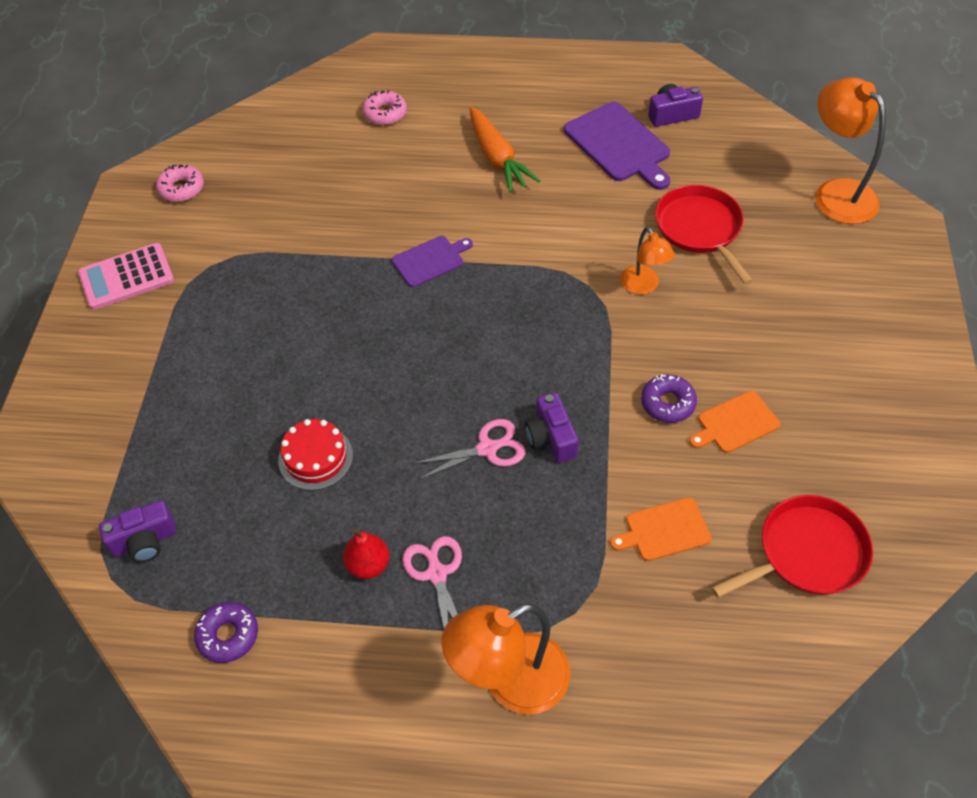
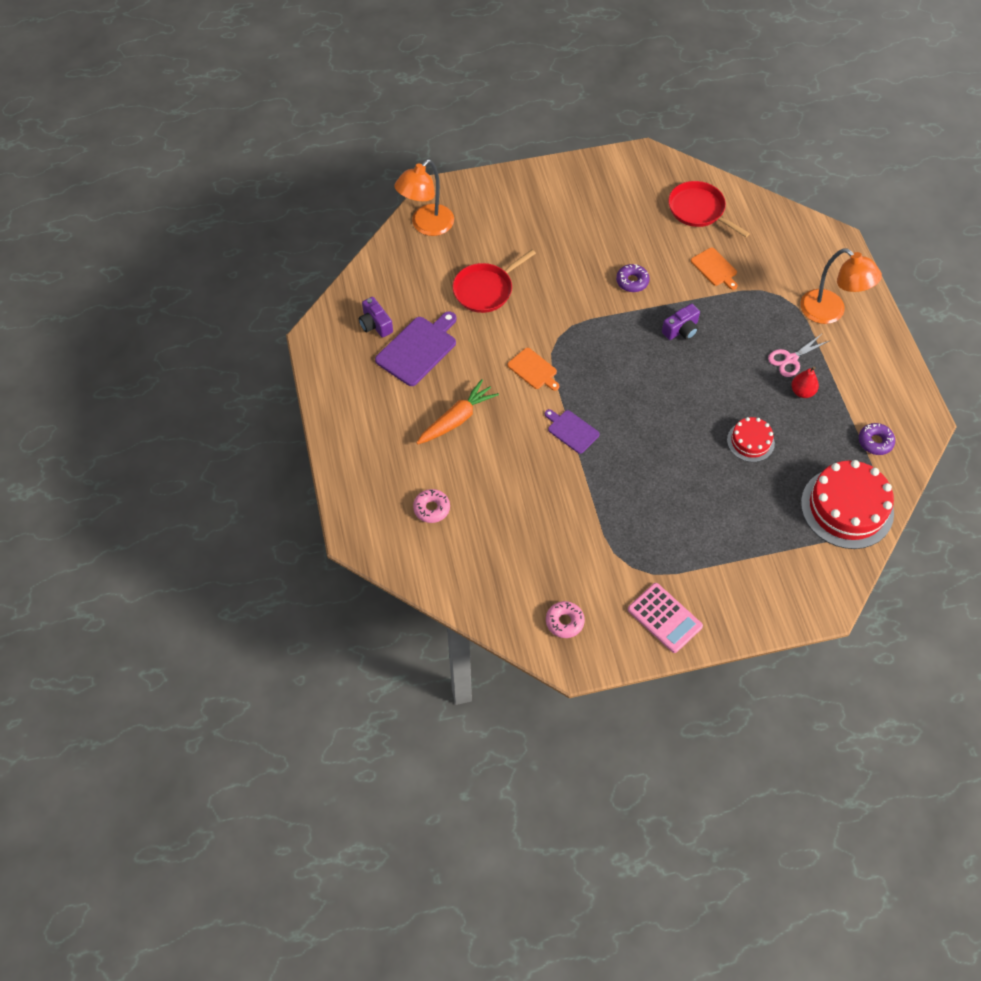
camera: 110 degrees left, 5 degrees up
purple camera [99,500,177,562] -> red cake [801,460,894,549]
pink scissors [412,419,526,480] -> none
orange lamp [621,227,675,295] -> none
orange cutting board [689,391,780,453] -> orange cutting board moved to [507,348,559,391]

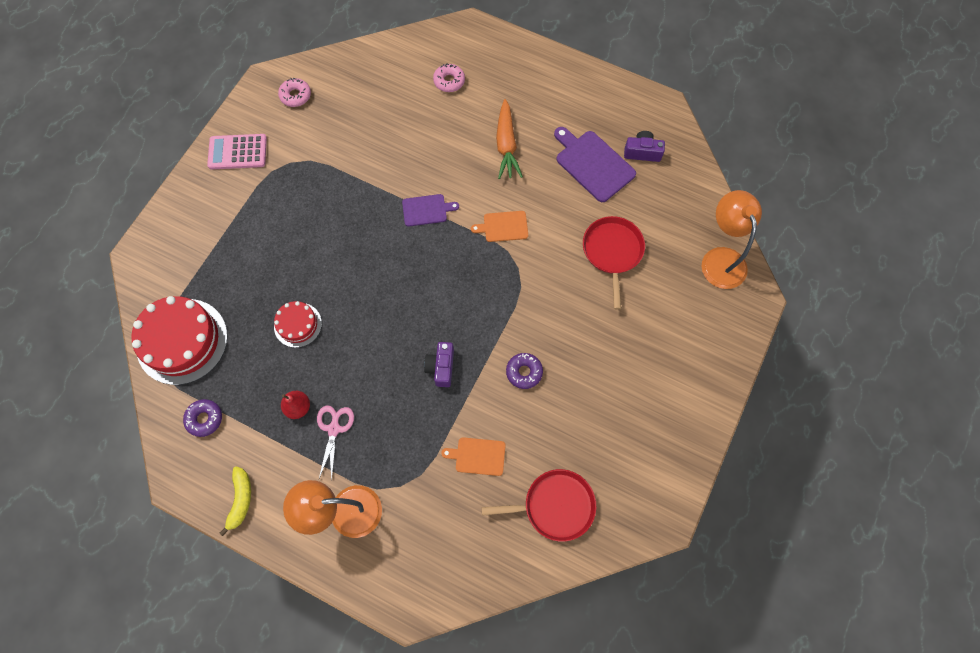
camera: 130 degrees right, 10 degrees up
purple cutting board [375,311,457,386] -> purple cutting board turned 150 degrees clockwise [554,127,636,202]
none -> yellow banana [219,466,251,536]

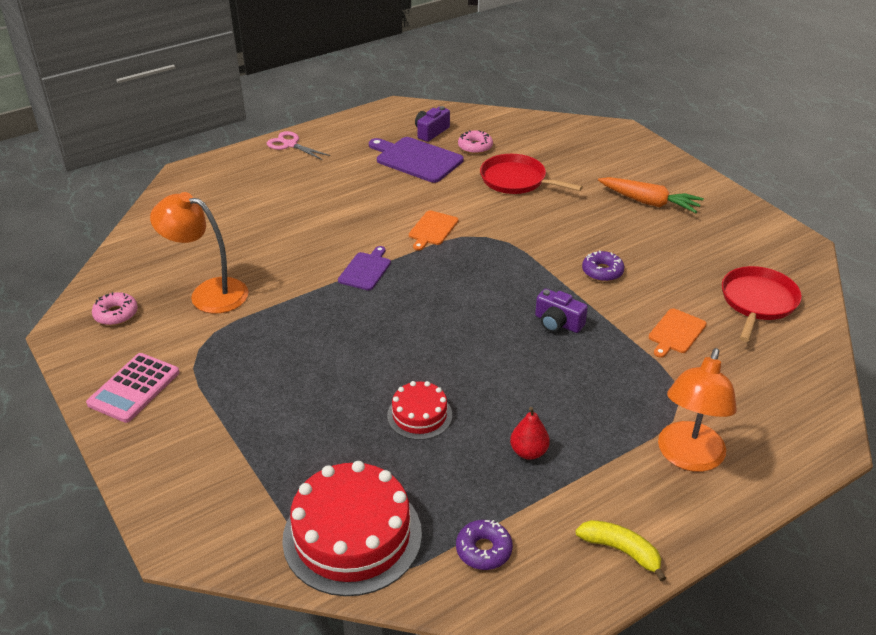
camera: 60 degrees left, 30 degrees down
pink scissors [317,405,354,481] -> pink scissors moved to [267,131,330,160]
pink donut [433,63,465,92] -> pink donut moved to [458,130,493,154]
orange carrot [496,99,523,179] -> orange carrot moved to [598,177,704,213]
purple cutting board [554,127,636,202] -> purple cutting board turned 45 degrees clockwise [369,137,463,183]
orange lamp [702,190,762,289] -> orange lamp moved to [150,192,249,314]

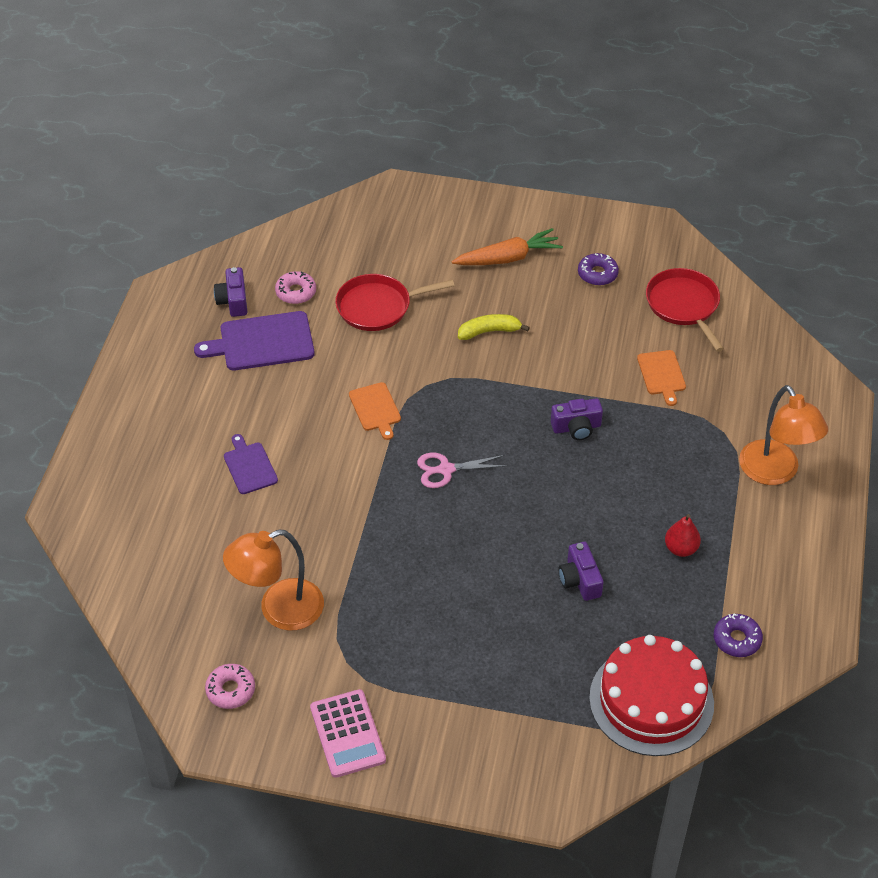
camera: 45 degrees left, 10 degrees up
pink scissors [267,131,330,160] -> pink scissors moved to [417,453,506,488]
purple cutting board [338,246,391,291] -> purple cutting board moved to [224,434,278,494]
red cake [387,381,452,440] -> purple camera [559,542,604,601]
yellow banana [575,520,666,581] -> yellow banana moved to [458,314,530,340]
purple donut [582,251,624,282] -> purple donut moved to [578,253,619,286]

